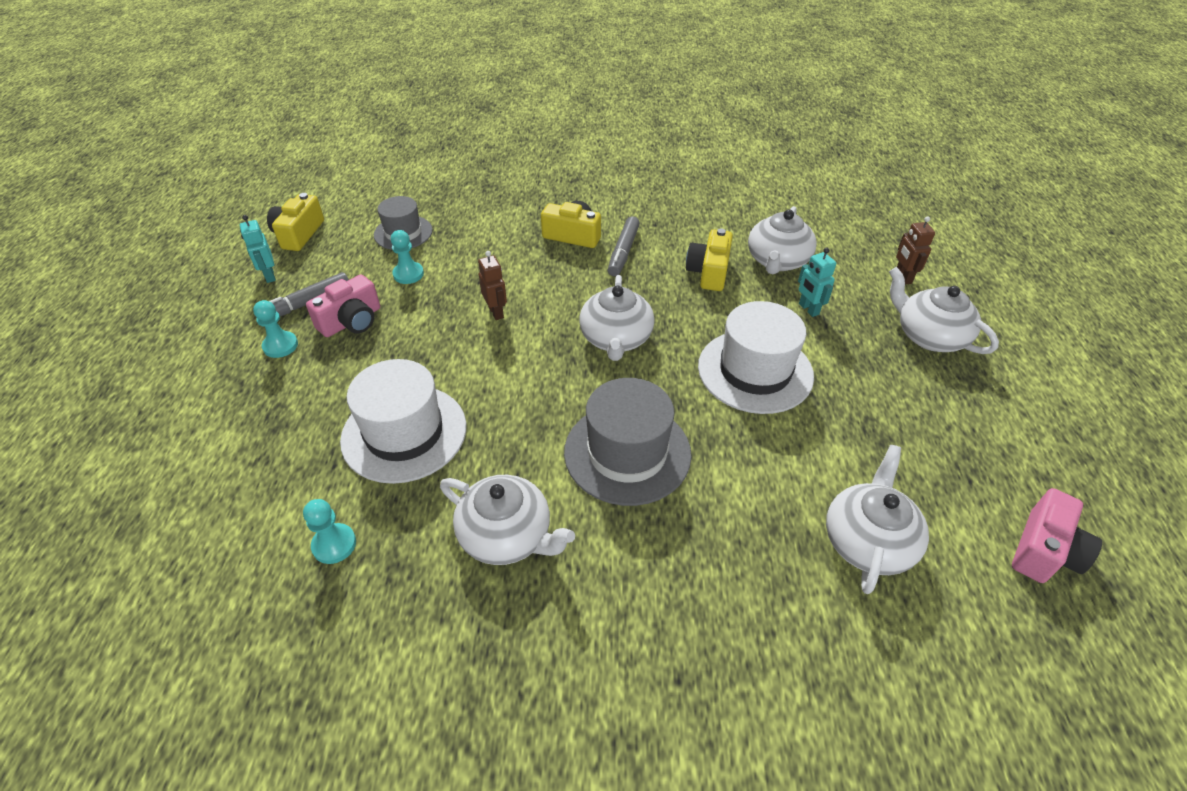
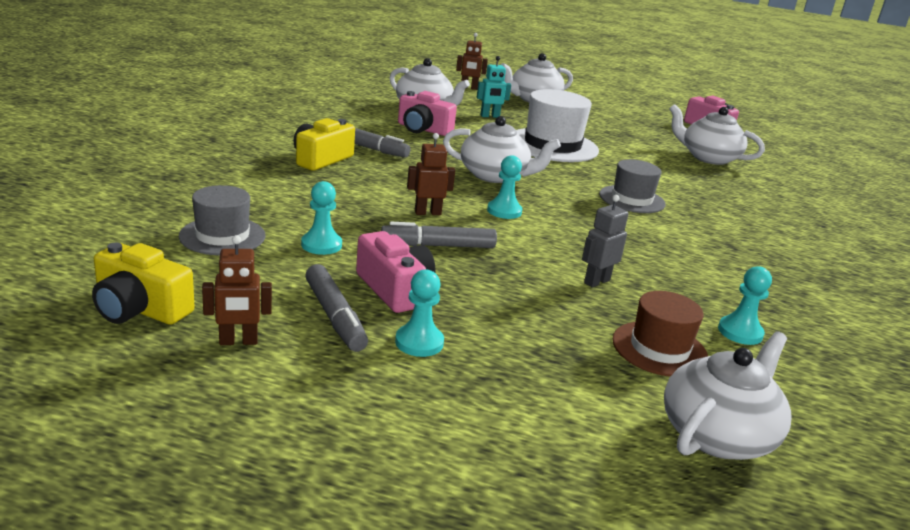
camera: 80 degrees left, 20 degrees down
turquoise robot [240,215,276,283] -> brown robot [202,235,272,345]
white hat [340,359,466,484] -> grey robot [582,195,628,288]
white teapot [440,475,575,565] -> white teapot moved to [664,331,792,460]
grey hat [564,378,692,506] -> grey hat [599,159,665,213], size x0.62
yellow camera [686,228,733,291] -> pink camera [398,91,457,136]
none -> grey marker [381,222,497,248]
none -> turquoise pawn [487,155,522,219]
none -> brown hat [613,291,708,377]

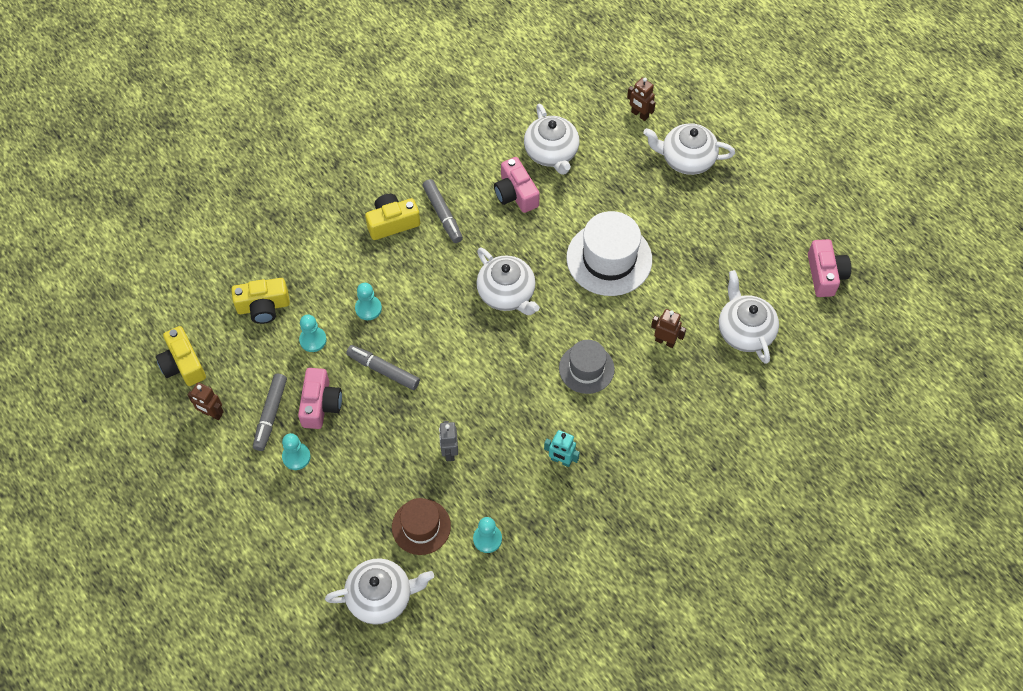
camera: 40 degrees right, 35 degrees up
grey hat [179,185,266,255] -> yellow camera [231,278,290,324]
brown robot [407,133,455,215] -> brown robot moved to [651,309,686,348]
turquoise robot [477,56,511,118] -> turquoise robot moved to [544,430,580,467]
turquoise pawn [487,155,522,219] -> turquoise pawn moved to [355,283,382,320]
grey robot [582,195,628,288] -> grey robot turned 90 degrees counterclockwise [439,421,458,461]

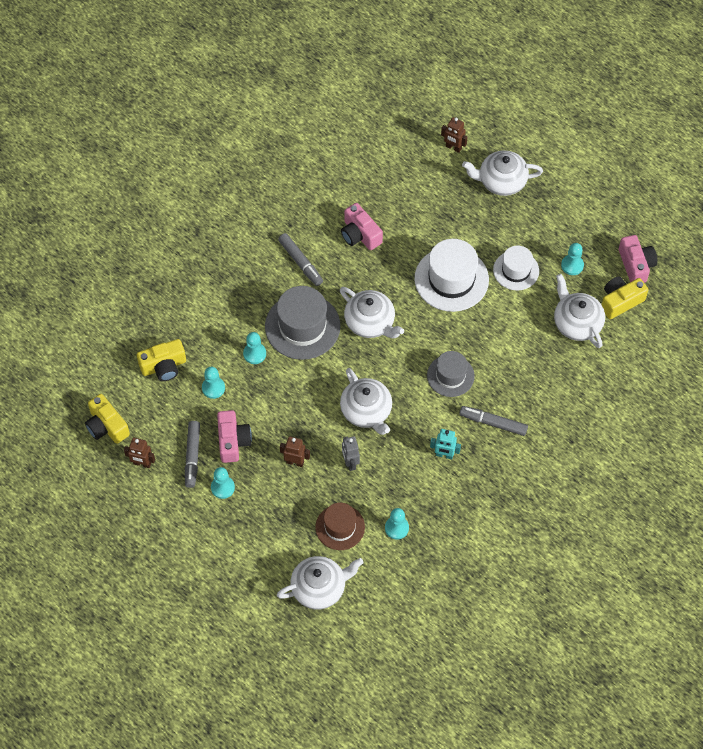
camera: 10 degrees left, 0 degrees up
grey marker [346,345,420,390] -> grey marker moved to [459,406,528,436]
yellow camera [365,194,420,240] -> yellow camera moved to [602,276,648,319]
white teapot [524,103,579,175] -> white teapot moved to [340,368,392,435]
brown robot [651,309,686,348] -> brown robot moved to [280,436,310,467]
none -> grey hat [265,286,340,360]
none -> white hat [493,245,539,291]
none -> turquoise pawn [561,243,584,275]

